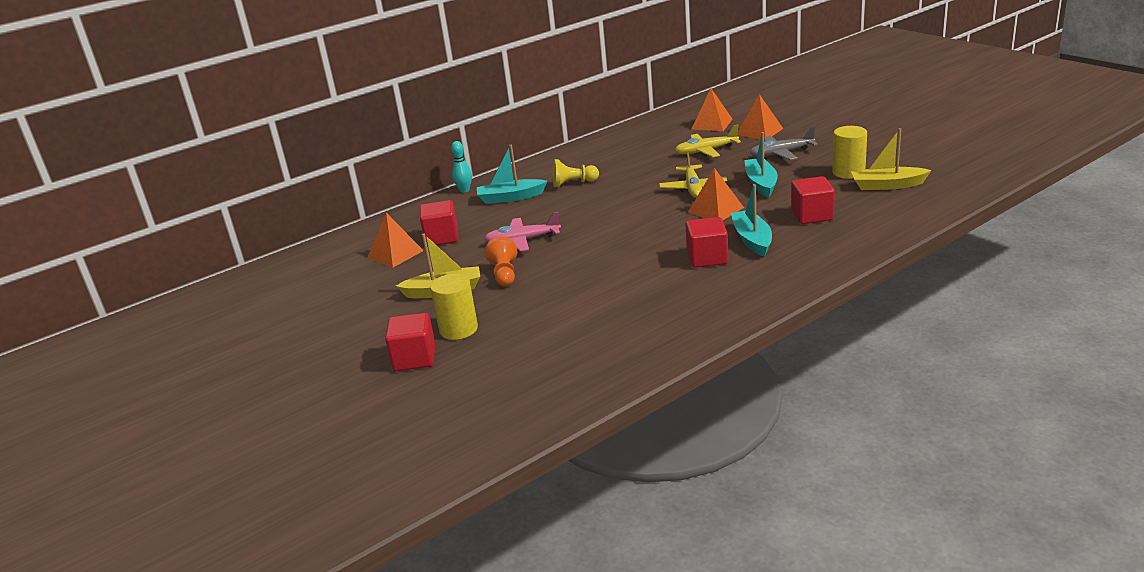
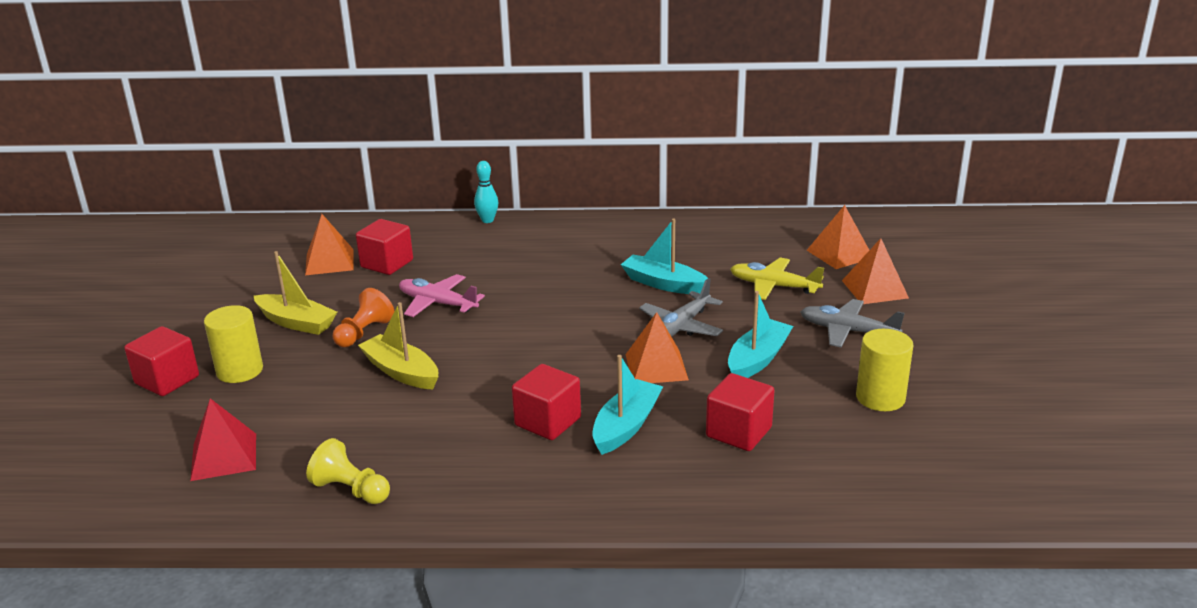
camera: 35 degrees right, 0 degrees up
turquoise boat [477,145,547,204] -> turquoise boat moved to [621,219,711,294]
yellow pawn [552,159,599,187] -> yellow pawn moved to [306,438,390,504]
yellow plane [659,152,727,198] -> grey plane [639,278,723,337]
yellow boat [851,128,932,190] -> yellow boat moved to [358,302,438,389]
none -> red pyramid [190,398,256,481]

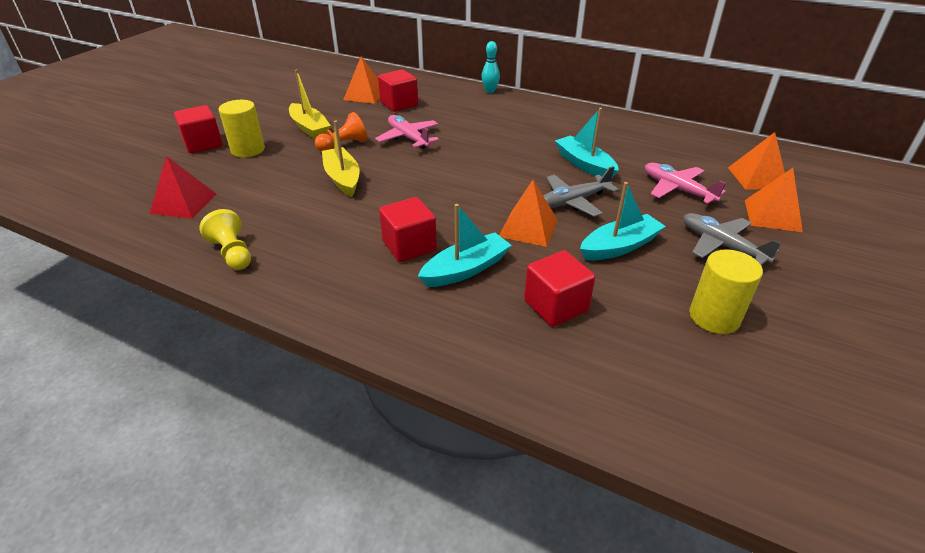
camera: 25 degrees right, 10 degrees up
yellow plane [730,258,824,300] -> pink plane [645,163,726,204]

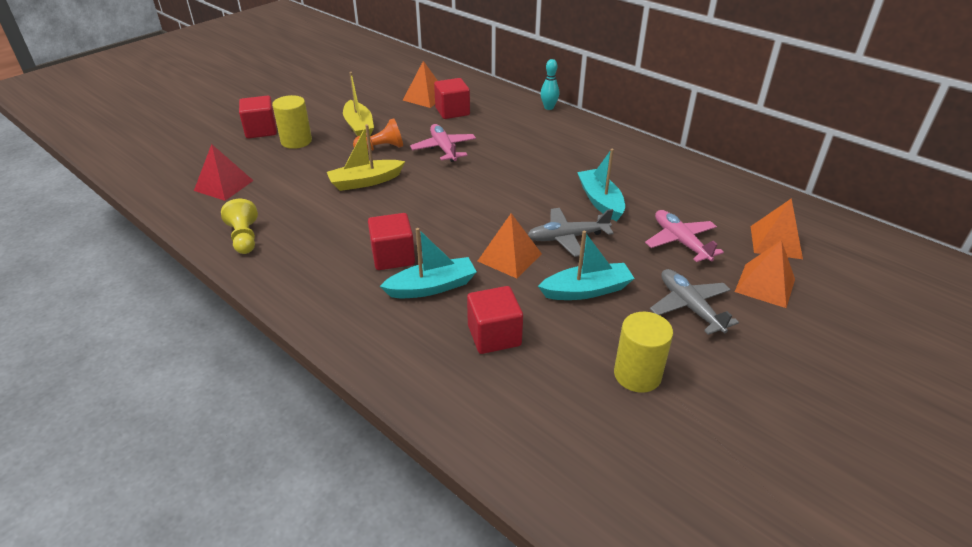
camera: 15 degrees right, 0 degrees up
yellow boat [322,121,359,197] -> yellow boat turned 105 degrees counterclockwise [327,124,405,191]

